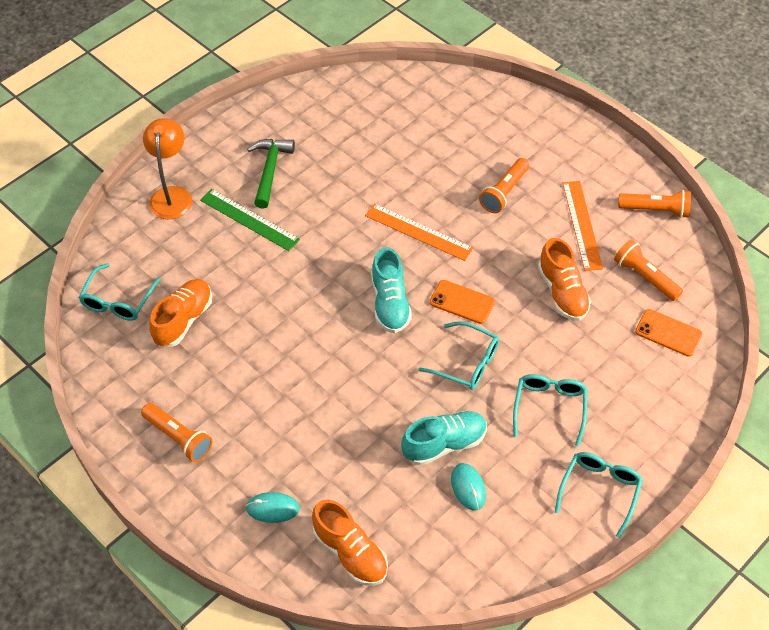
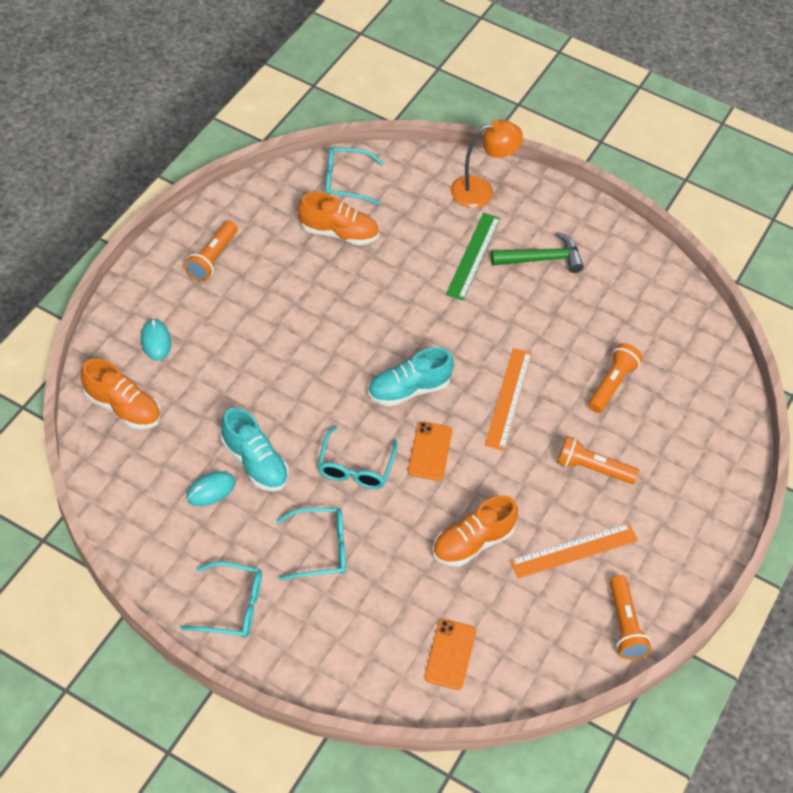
camera: 70 degrees right, 0 degrees up
orange shoe [312,500,388,586] -> orange shoe turned 90 degrees counterclockwise [81,359,160,430]
orange flashlight [614,239,683,301] -> orange flashlight moved to [588,343,643,413]

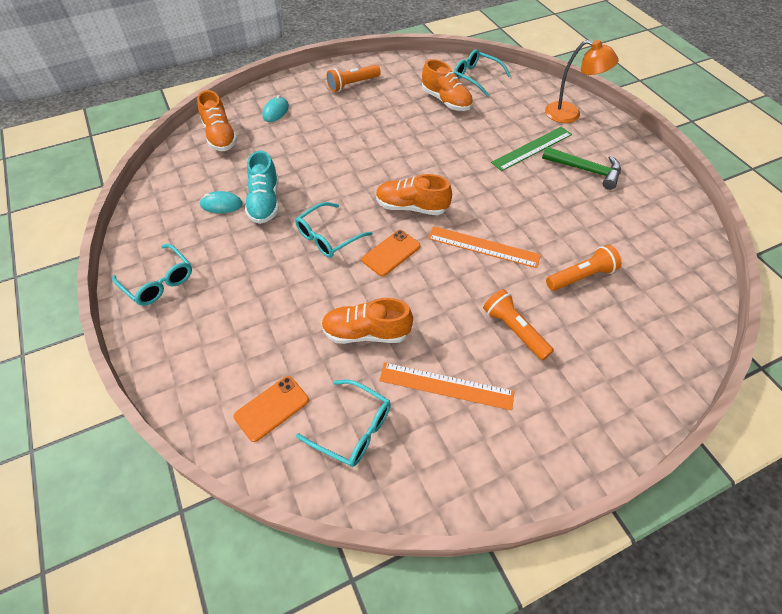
camera: 40 degrees right, 0 degrees up
turquoise glasses [276,508,346,581] -> turquoise glasses moved to [296,380,391,467]
turquoise shoe [368,347,454,407] -> orange shoe [376,174,452,215]
orange ruler [485,348,532,451] -> orange ruler turned 60 degrees clockwise [428,226,541,268]
orange flashlight [610,575,651,660] -> none

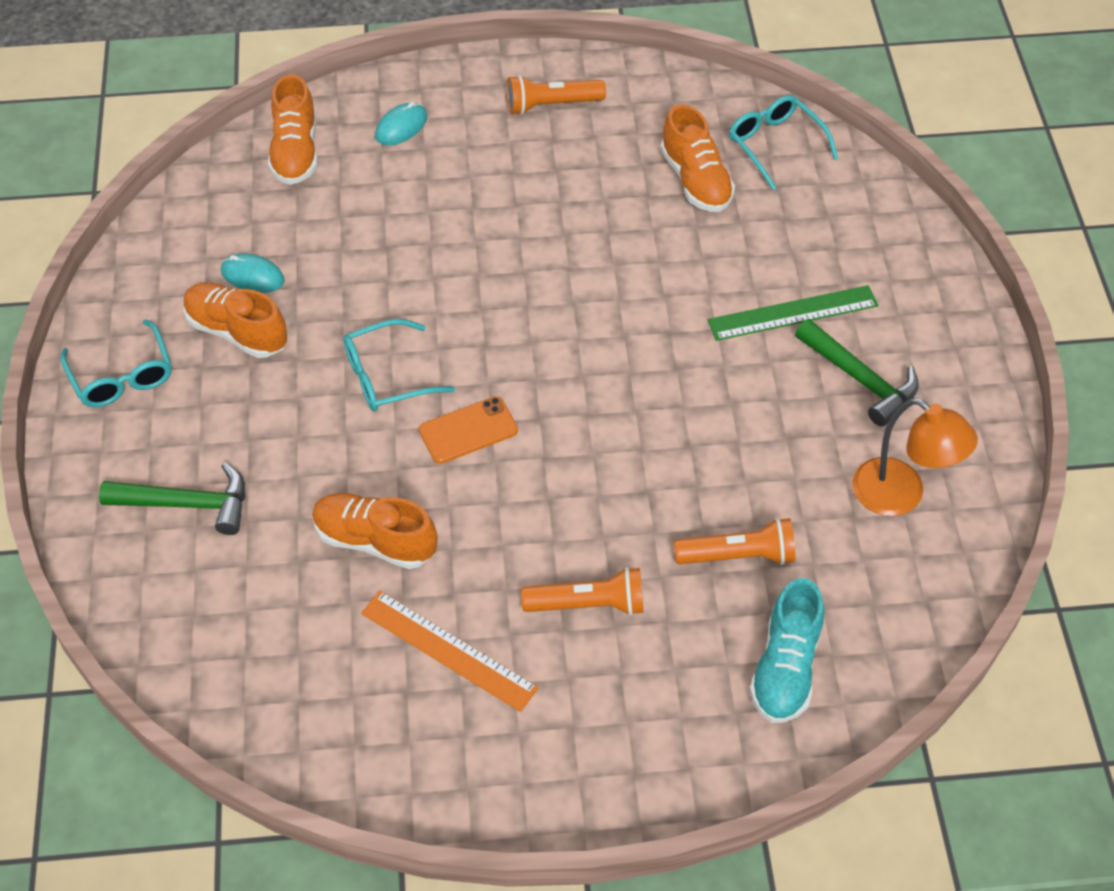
camera: 20 degrees right, 0 degrees up
orange phone [233,376,309,442] -> none
turquoise shoe [245,151,279,224] -> turquoise shoe moved to [749,578,824,723]
turquoise glasses [296,380,391,467] -> none
orange shoe [376,174,452,215] -> orange shoe moved to [183,282,287,358]
orange ruler [428,226,541,268] -> none
orange flashlight [483,289,554,360] -> orange flashlight turned 105 degrees clockwise [521,567,643,616]
orange lamp [545,40,618,123] -> orange lamp moved to [852,398,978,516]
none -> green hammer [99,462,245,535]

